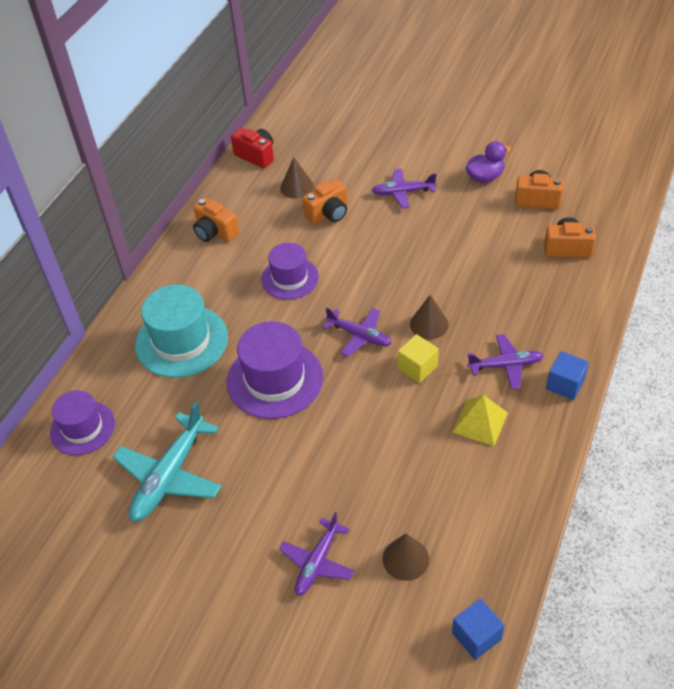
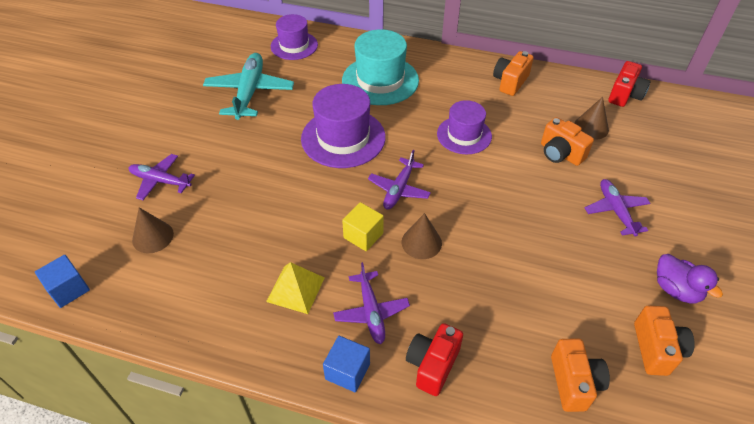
camera: 80 degrees right, 0 degrees up
turquoise plane [112,402,222,522] -> turquoise plane turned 75 degrees clockwise [203,53,294,120]
none -> red camera [406,323,463,396]

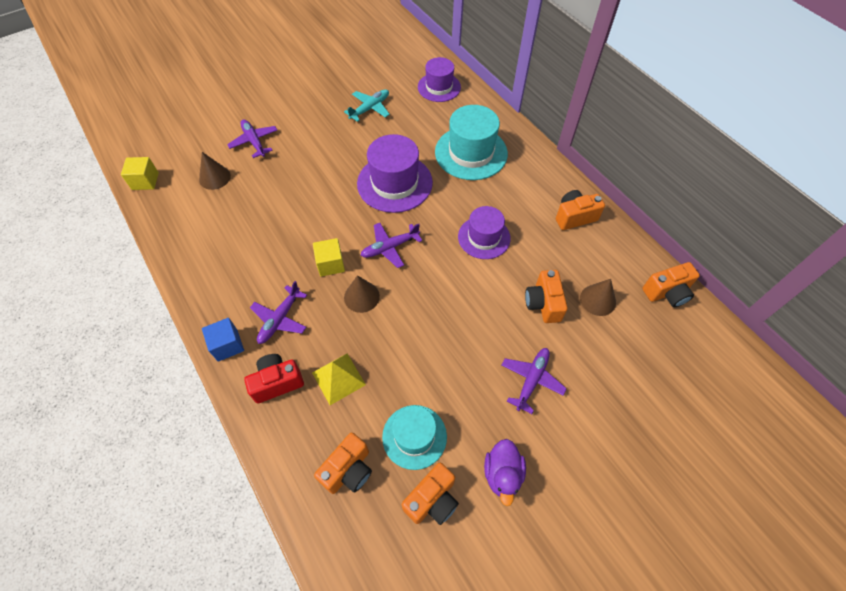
camera: 40 degrees right, 10 degrees up
blue cube [35,255,90,308] -> yellow cube [121,157,159,190]
turquoise plane [203,53,294,120] -> turquoise plane [344,89,390,122], size x0.62
yellow pyramid [266,262,324,314] -> yellow pyramid moved to [312,354,366,405]
red camera [608,61,651,107] -> orange camera [642,262,700,307]
none -> turquoise hat [382,405,447,470]

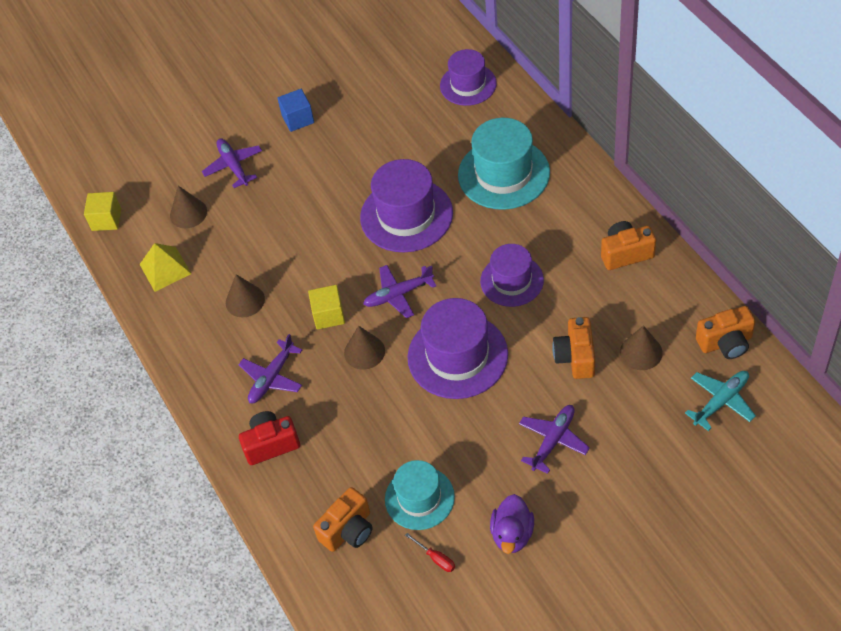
camera: 10 degrees right, 5 degrees down
blue cube [202,318,244,362] -> blue cube moved to [277,89,314,132]
yellow pyramid [312,354,366,405] -> yellow pyramid moved to [139,243,191,292]
turquoise plane [344,89,390,122] -> turquoise plane moved to [685,371,756,431]
orange camera [402,463,459,525] -> red screwdriver [405,533,455,572]
none -> brown cone [226,274,265,317]
none -> purple hat [408,298,508,399]

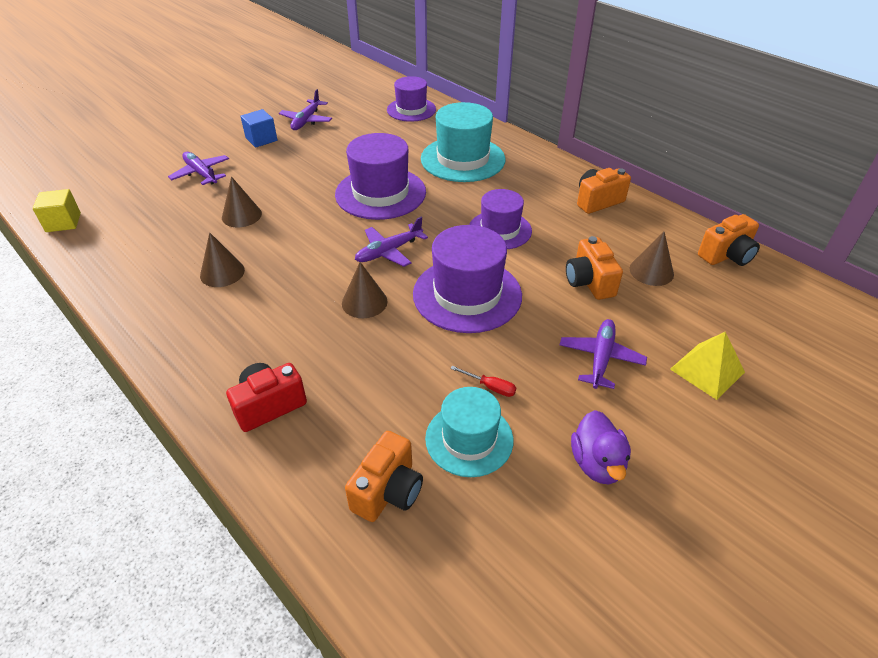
camera: 20 degrees left, 10 degrees down
yellow pyramid [139,243,191,292] -> yellow pyramid moved to [670,332,745,400]
brown cone [170,186,207,228] -> brown cone moved to [222,176,262,227]
purple plane [239,334,302,403] -> purple plane moved to [279,89,332,130]
yellow cube [308,285,345,330] -> none
red screwdriver [405,533,455,572] -> red screwdriver moved to [450,366,516,397]
turquoise plane [685,371,756,431] -> none

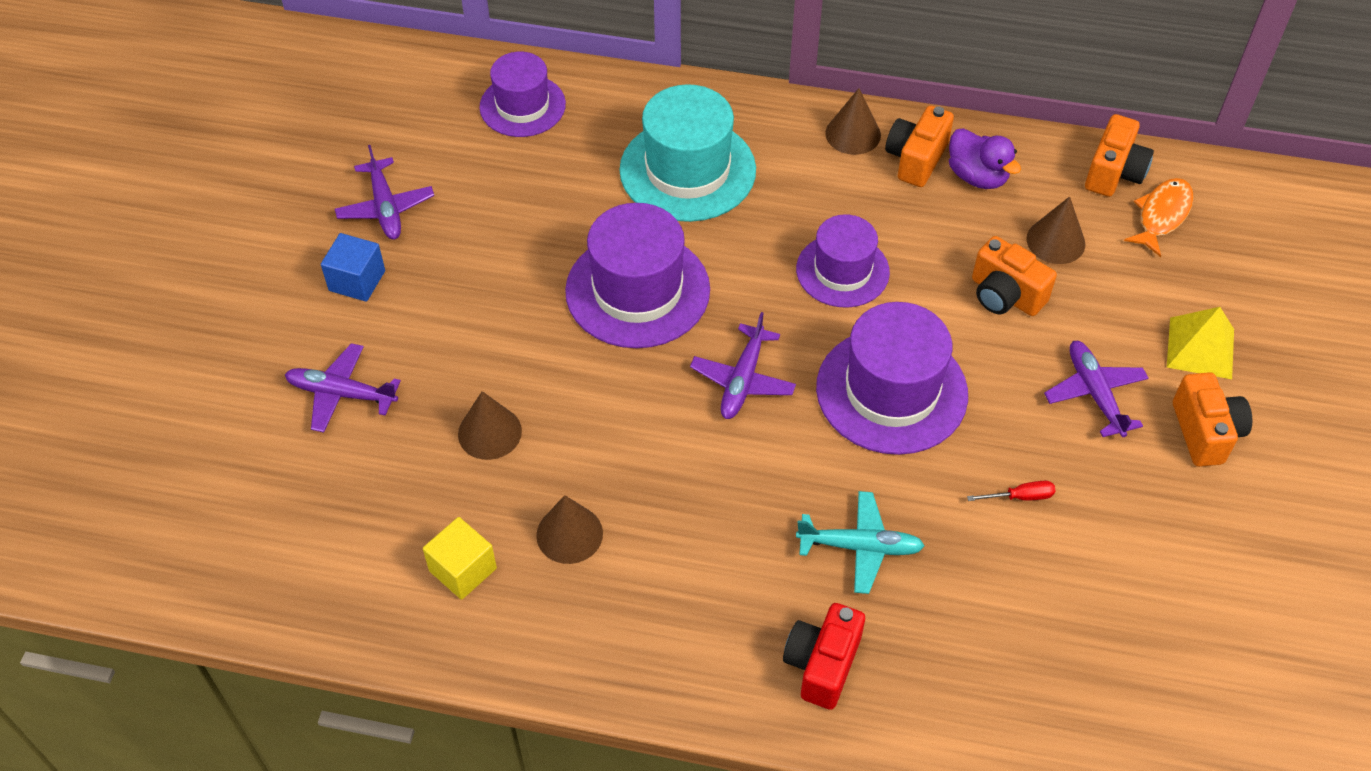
camera: 35 degrees left, 10 degrees up
yellow cube [33,189,81,232] -> yellow cube moved to [423,517,497,600]
brown cone [342,262,388,318] -> brown cone moved to [825,88,881,155]
orange camera [345,431,423,522] -> orange camera moved to [1173,372,1252,467]
turquoise hat [425,387,513,477] -> none
purple duck [571,410,631,484] -> purple duck moved to [949,128,1021,189]
none -> turquoise plane [796,491,925,594]
none -> orange fish [1124,178,1194,257]

